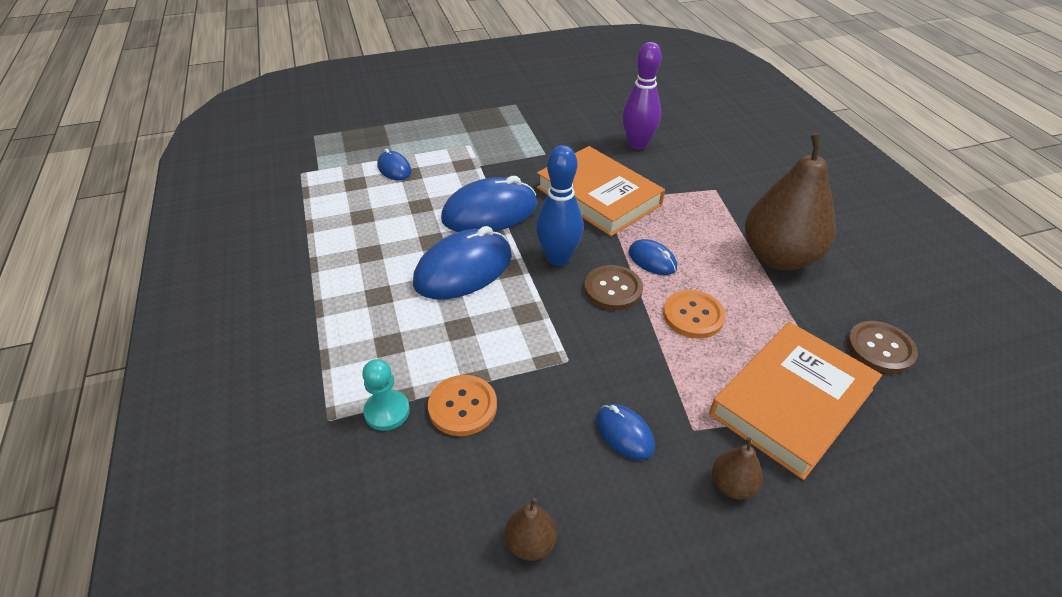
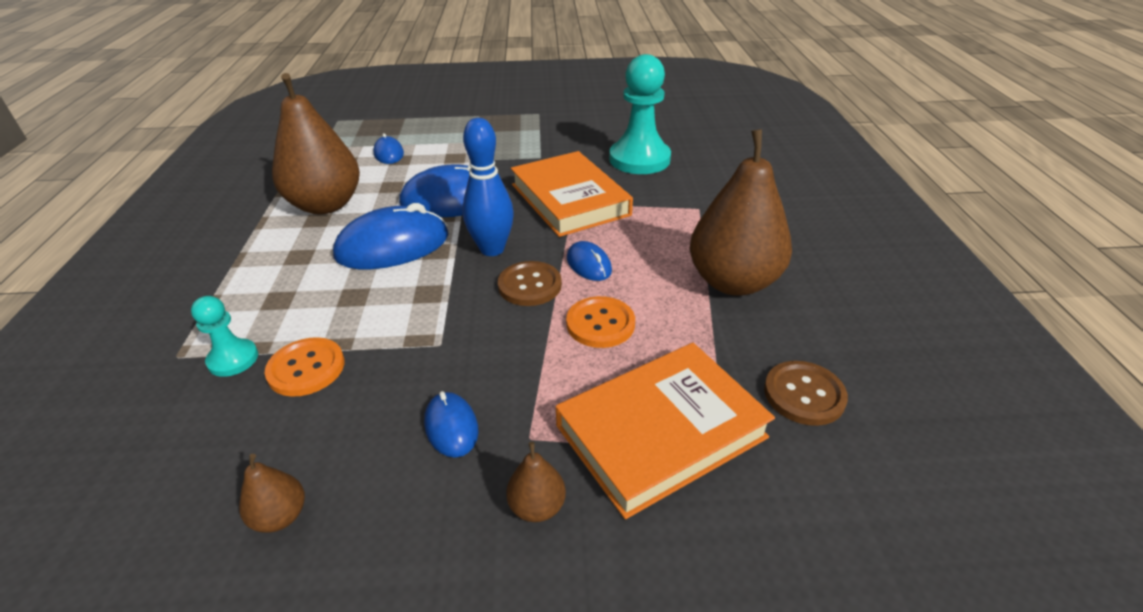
camera: 15 degrees right, 5 degrees down
purple bowling pin [622,42,662,150] -> turquoise pawn [609,54,671,174]
none -> brown pear [272,73,360,214]

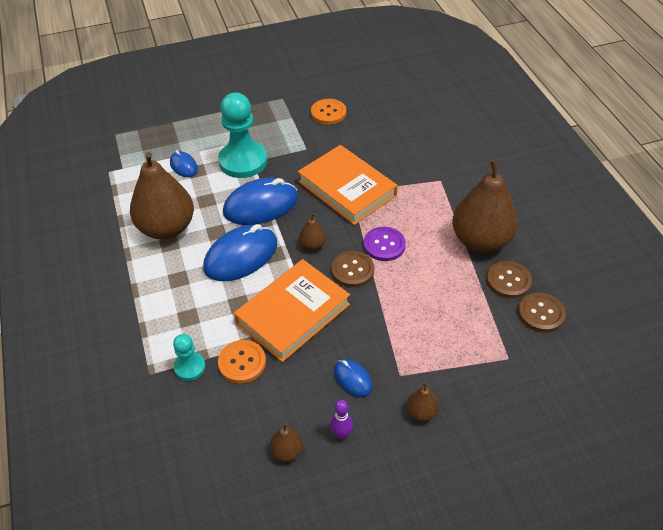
camera: 15 degrees left, 10 degrees up
blue bowling pin [462,118,514,256] -> brown pear [299,213,326,250]
orange book [556,343,775,519] -> orange book moved to [234,259,350,362]
orange button [566,296,635,348] -> orange button moved to [311,99,346,124]
blue mouse [567,241,612,281] -> purple button [363,227,406,261]
turquoise pawn [609,54,671,174] -> turquoise pawn moved to [218,92,267,178]
none -> purple bowling pin [330,400,353,440]
none -> brown button [487,261,532,298]

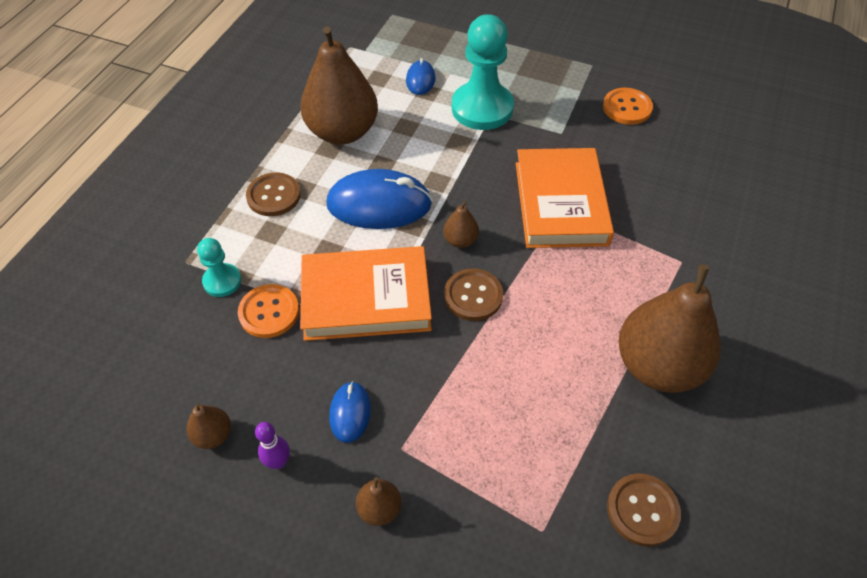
camera: 40 degrees right, 5 degrees up
blue mouse [223,178,298,225] -> none
purple button [363,227,406,261] -> none
brown button [487,261,532,298] -> brown button moved to [246,173,301,216]

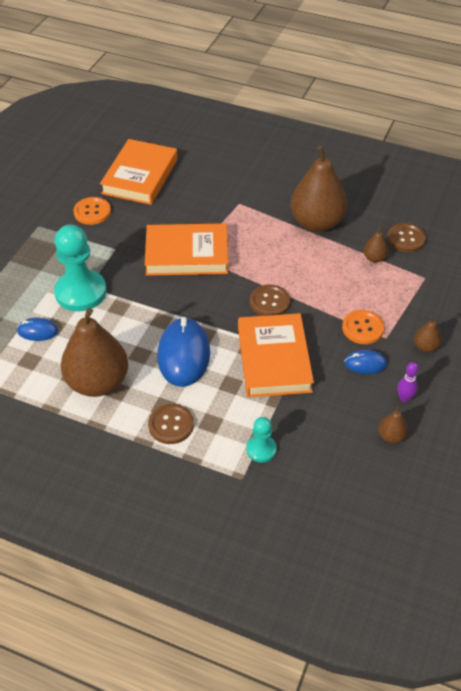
camera: 90 degrees left, 5 degrees down
orange button [238,284,299,338] -> orange button moved to [342,310,384,344]
brown pear [443,201,479,248] -> brown pear moved to [364,227,388,263]
none -> orange book [100,139,178,205]

